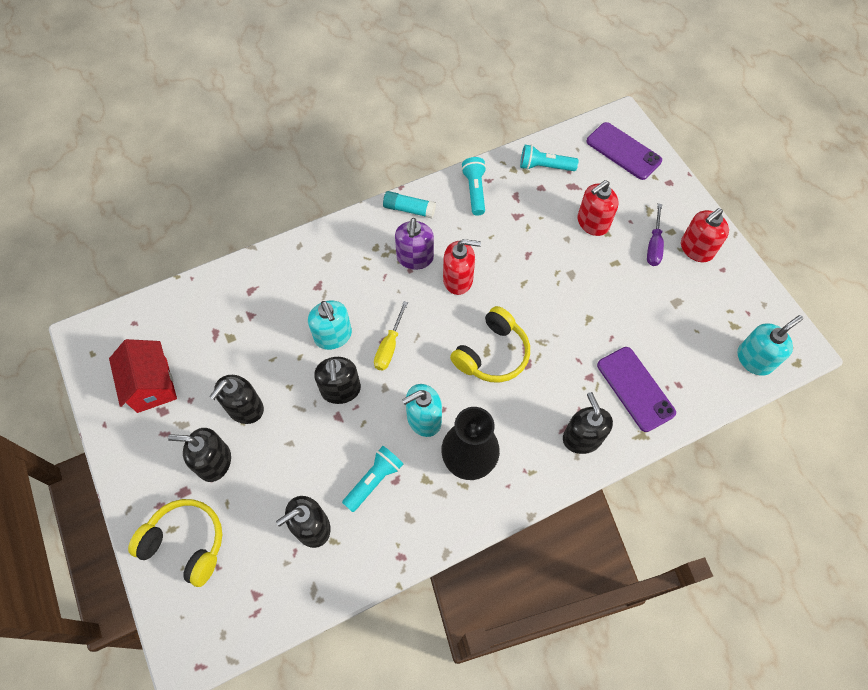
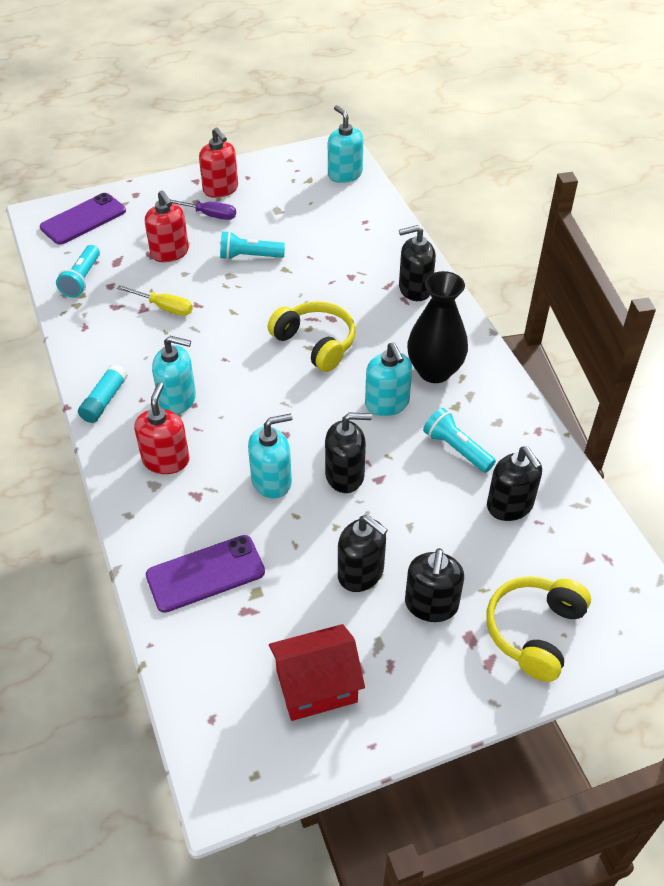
camera: 85 degrees left, 15 degrees down
yellow screwdriver [374,301,408,371] -> yellow screwdriver moved to [117,285,193,316]
purple soap dispenser [395,218,434,270] -> turquoise soap dispenser [152,336,196,414]
red soap dispenser [443,239,481,295] -> red soap dispenser moved to [134,382,190,474]
turquoise flashlight [461,157,486,216] -> turquoise flashlight moved to [220,231,285,260]
purple phone [597,347,676,432] -> purple phone moved to [146,535,265,613]

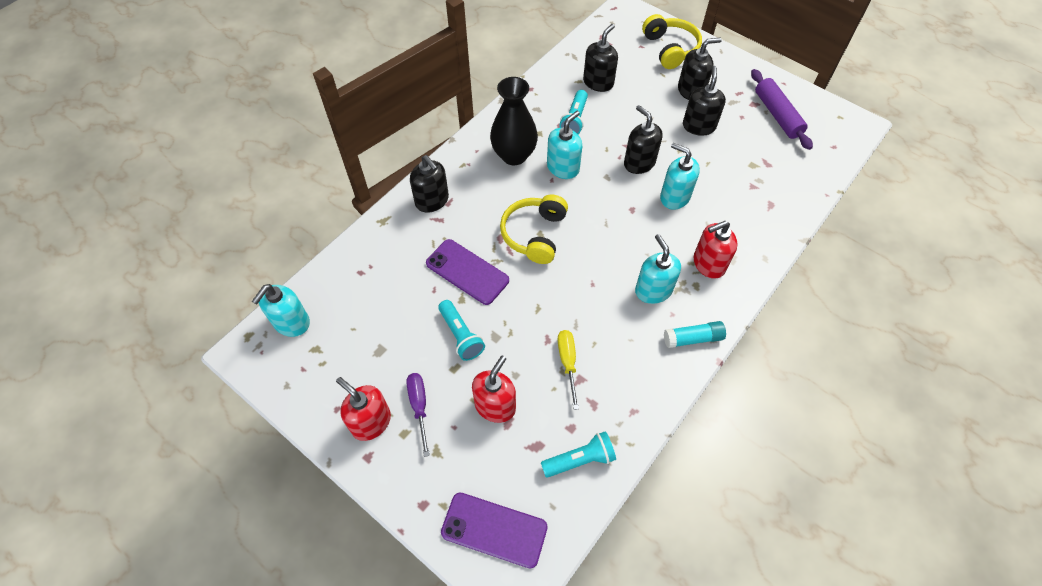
camera: 120 degrees left, 10 degrees up
purple phone [146,535,265,613] -> purple phone moved to [426,239,509,305]
red soap dispenser [199,127,238,198] -> red soap dispenser turned 75 degrees counterclockwise [336,377,391,441]
red house [269,624,365,721] -> purple rolling pin [751,69,813,150]
yellow headphones [487,576,591,682] -> yellow headphones turned 105 degrees counterclockwise [642,14,702,69]

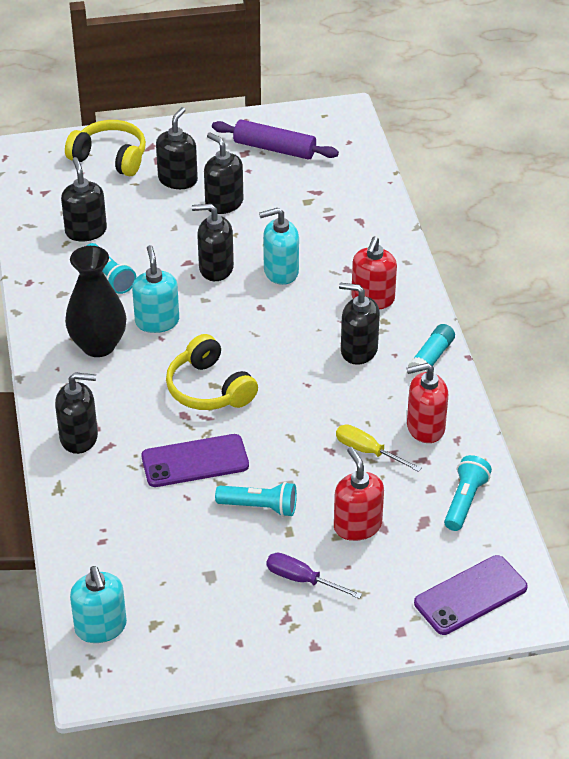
camera: 50 degrees left, 15 degrees down
red soap dispenser [336,377,391,441] -> red soap dispenser moved to [407,363,448,443]
turquoise soap dispenser [635,234,681,304] -> black soap dispenser [339,283,380,365]

